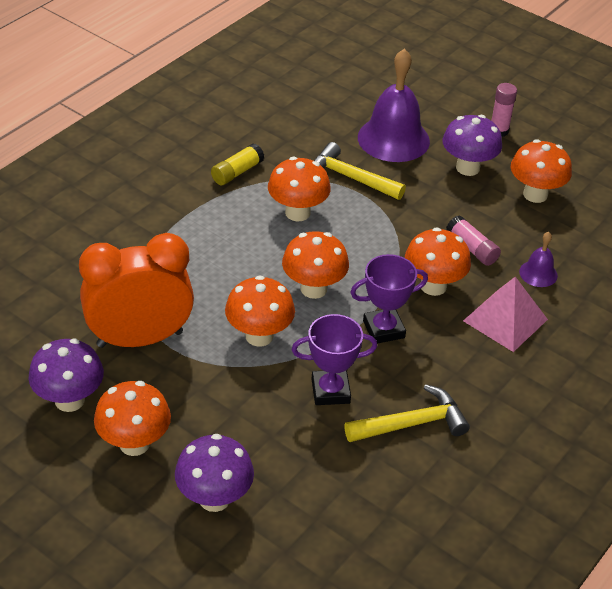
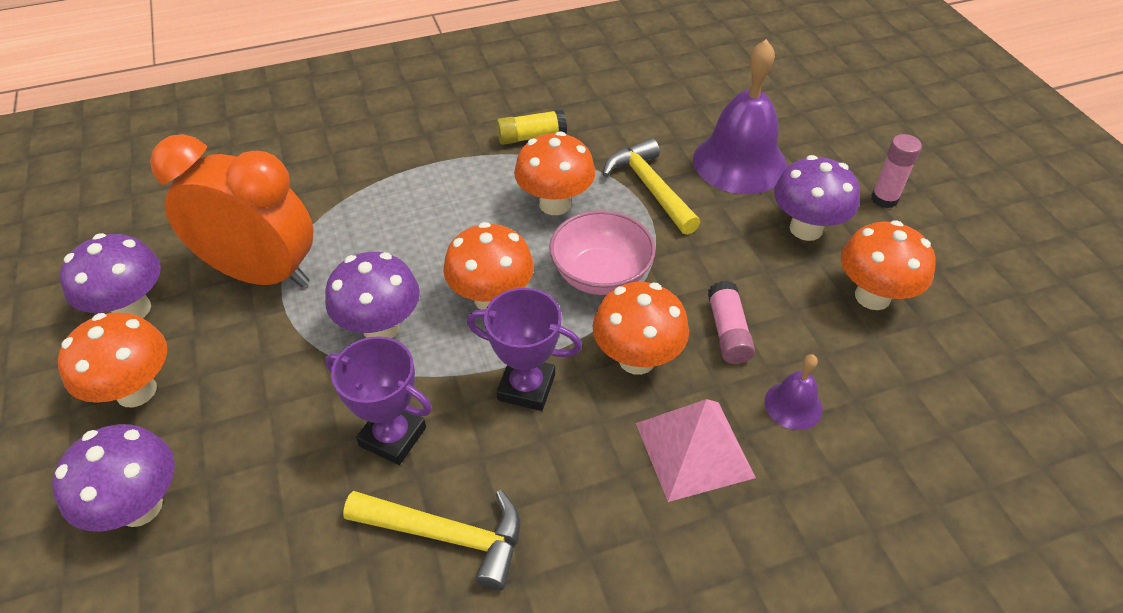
camera: 35 degrees right, 5 degrees up
orange mushroom [225,275,295,347] -> purple mushroom [325,252,420,338]
none -> pink bowl [549,210,656,295]

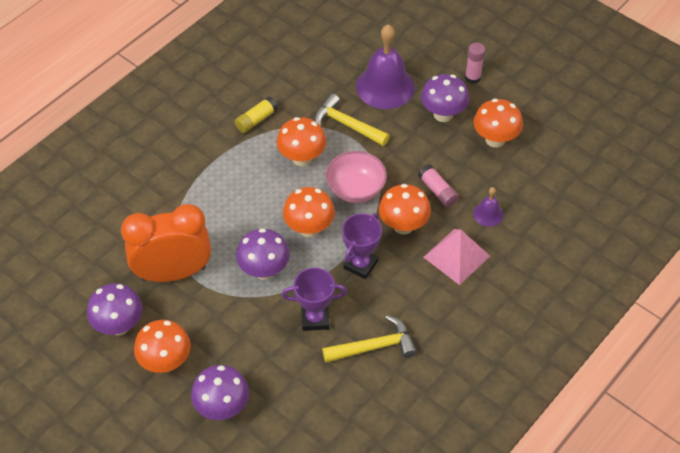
camera: 30 degrees left, 5 degrees up
purple trophy [467,288,582,411] -> purple trophy turned 45 degrees counterclockwise [342,213,382,279]

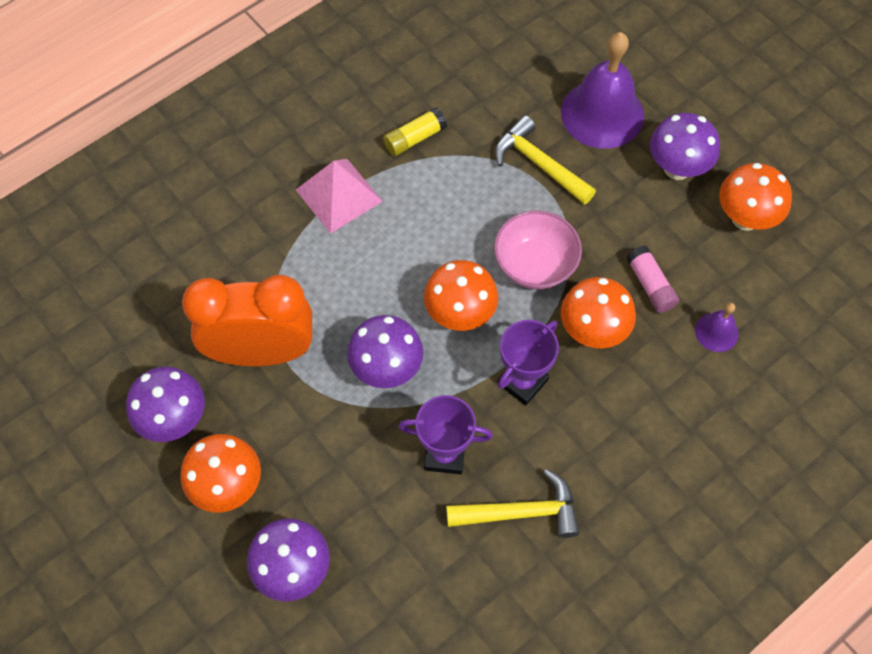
camera: 10 degrees right, 10 degrees up
orange mushroom [277,117,326,166] -> none
pink pyramid [423,229,490,285] -> pink pyramid moved to [296,159,383,234]
pink glue stick [465,43,485,84] -> none

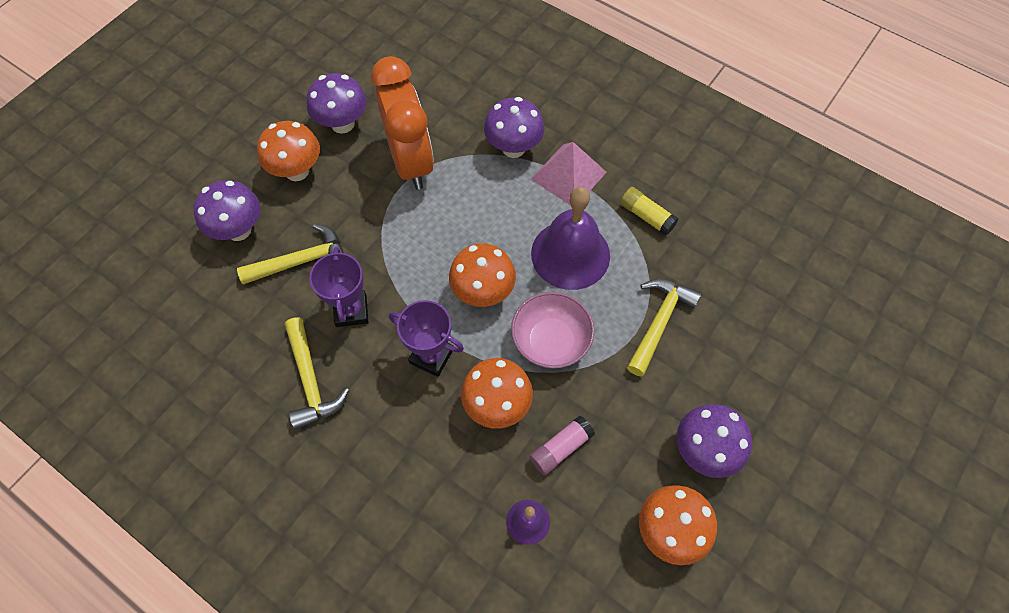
camera: 75 degrees right, 0 degrees up
purple mushroom [347,315,424,388] -> purple mushroom moved to [484,97,545,158]
purple bell [561,32,644,149] -> purple bell moved to [531,187,610,290]
none -> yellow hammer [237,224,344,285]

